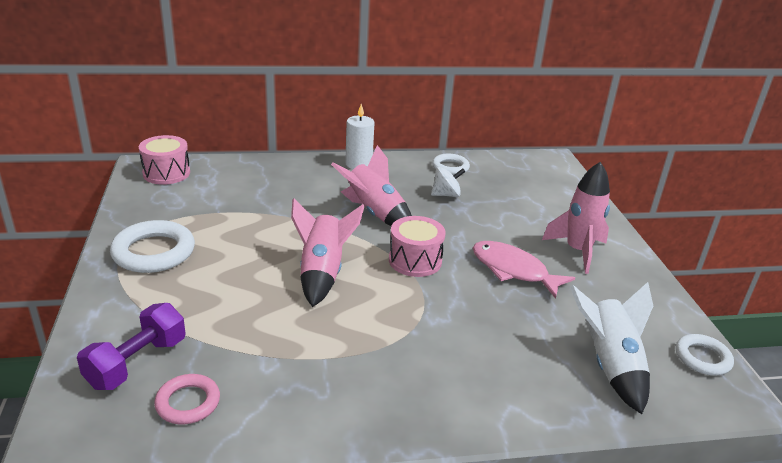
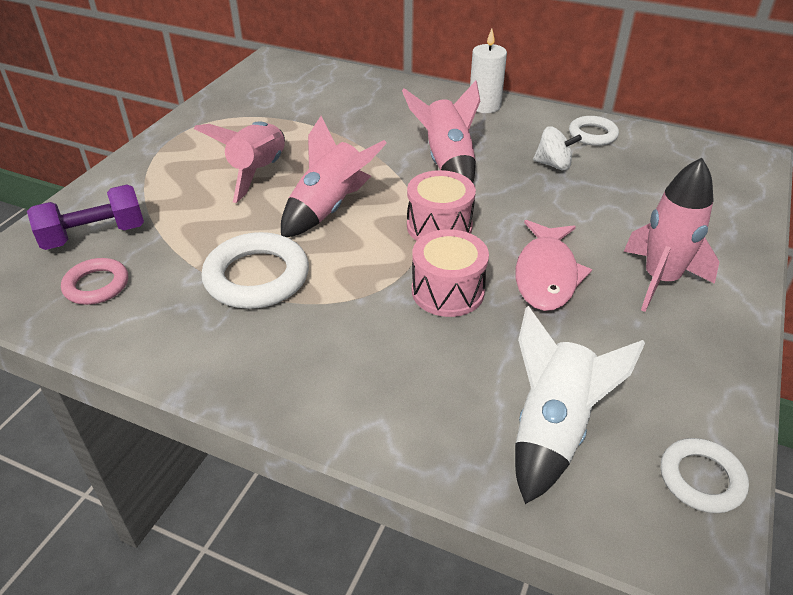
camera: 35 degrees right, 10 degrees up
white ring [110,220,195,273] -> white ring moved to [201,232,309,309]
pink drum [139,135,190,185] -> pink drum moved to [412,229,489,317]
pink fish [473,241,575,299] -> pink fish turned 150 degrees counterclockwise [515,220,592,311]
none -> pink rocket [194,122,285,203]

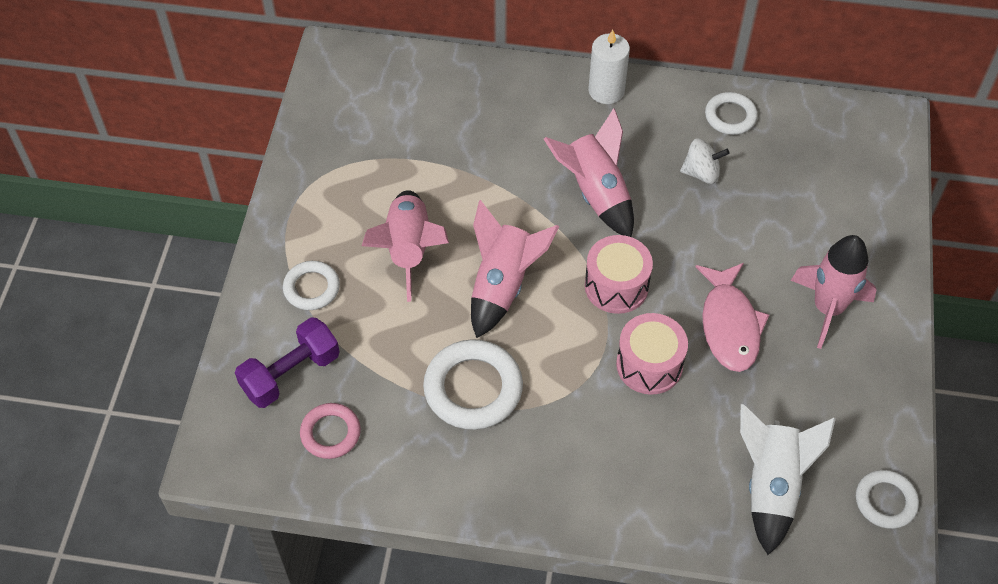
camera: 15 degrees left, 15 degrees up
none -> white ring [283,261,340,310]

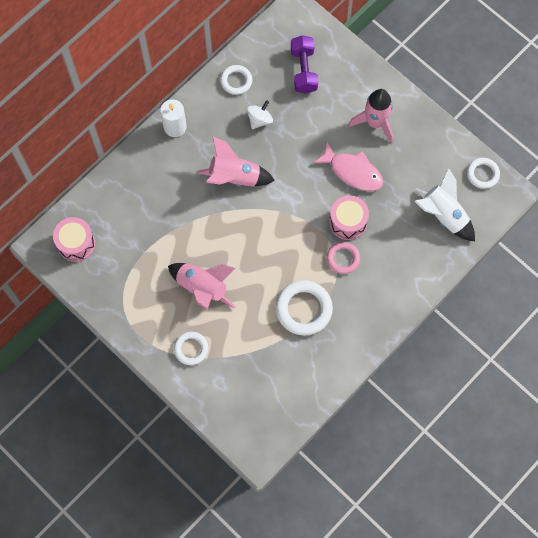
camera: 55 degrees left, 15 degrees up
purple dumbbell [235,317,340,408] -> purple dumbbell moved to [291,35,318,94]
pink ring [300,403,361,459] -> pink ring moved to [327,242,360,274]
pink rocket [471,200,559,338] -> none
pink drum [585,235,653,314] -> pink drum moved to [53,217,95,262]

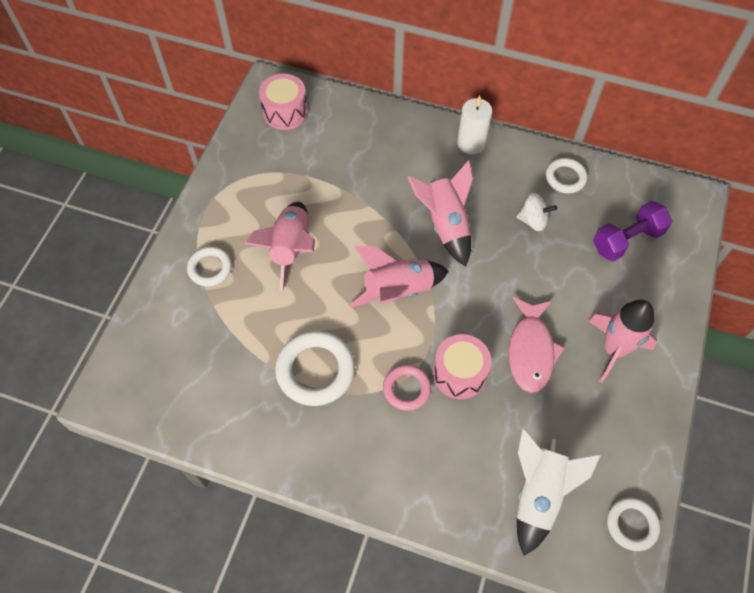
camera: 65 degrees right, 10 degrees down
none -> pink rocket [349,246,449,308]

